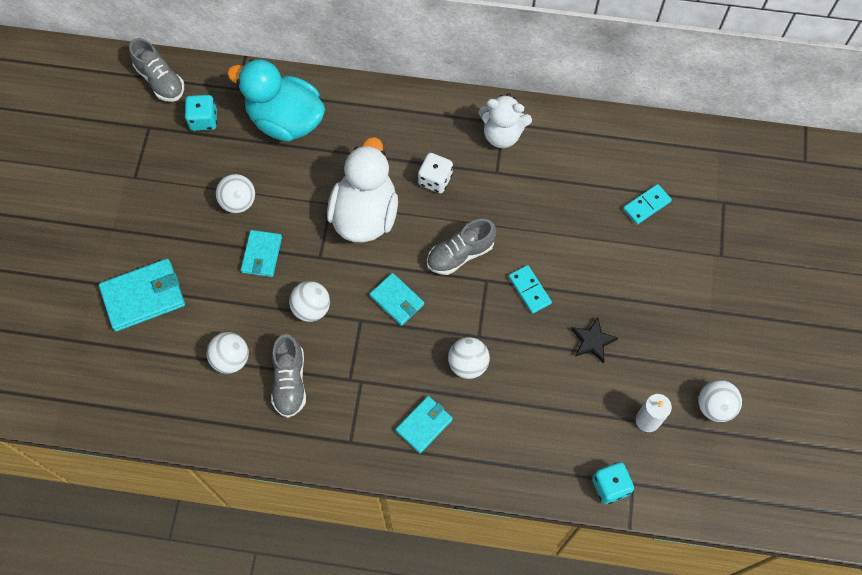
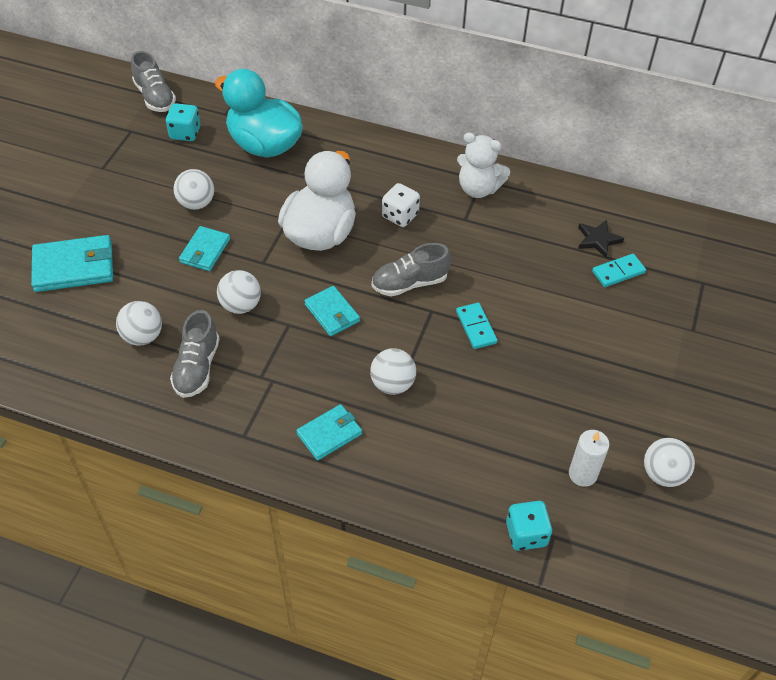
camera: 10 degrees right, 15 degrees down
black star [571,318,618,363] -> black star moved to [578,220,624,258]

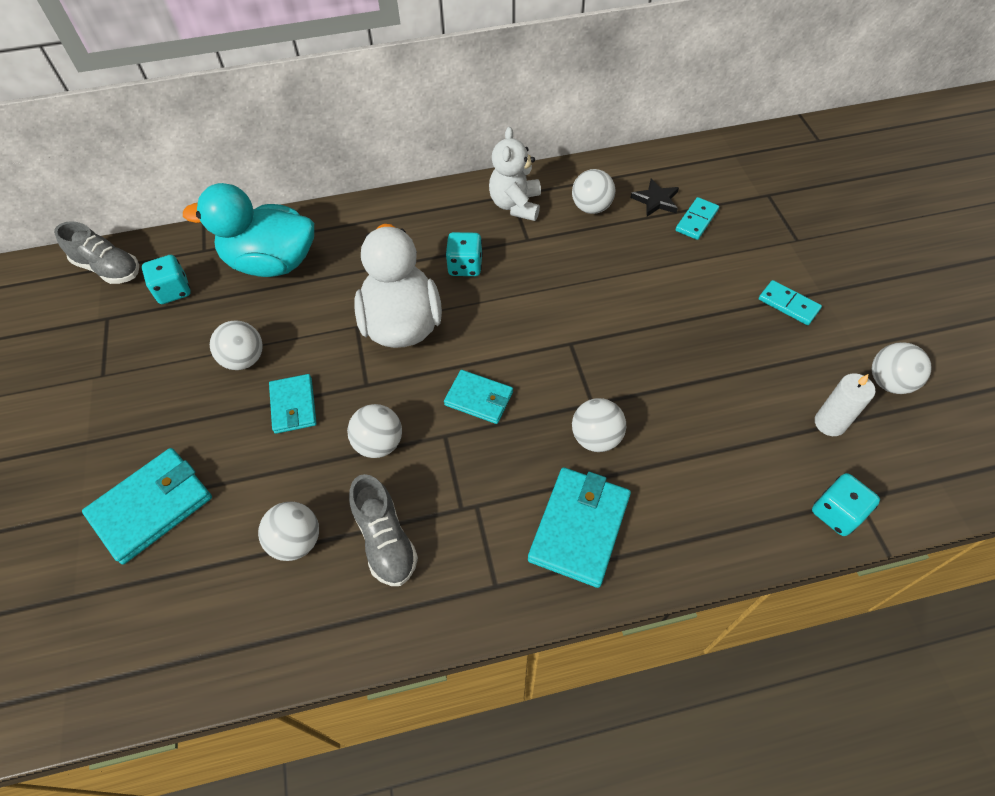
camera: 30 degrees left, 5 degrees up
turquoise wallet [296,404,362,461] -> turquoise wallet [528,467,631,588], size x1.59
grey shoe [372,243,451,296] -> none
white dice [382,183,420,227] -> turquoise dice [446,232,483,276]
turquoise domino [456,303,498,349] -> turquoise domino moved to [759,280,822,325]
white teddy bear [457,132,510,198] -> white teddy bear turned 105 degrees clockwise [489,127,541,221]
none -> white ball [572,169,615,214]

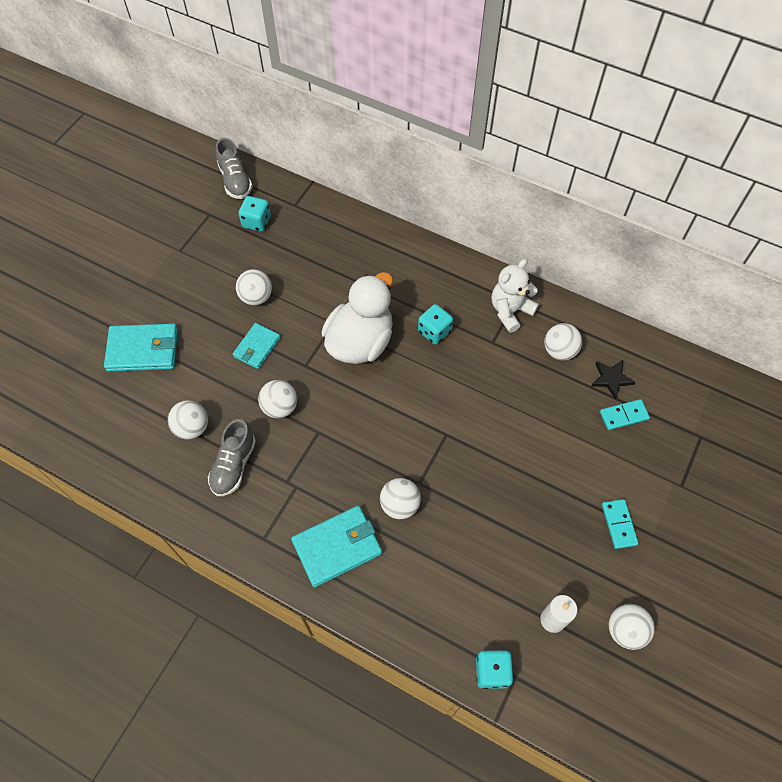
camera: 40 degrees right, 5 degrees up
turquoise duck [183,183,314,277] -> none
turquoise wallet [444,370,513,424] -> none

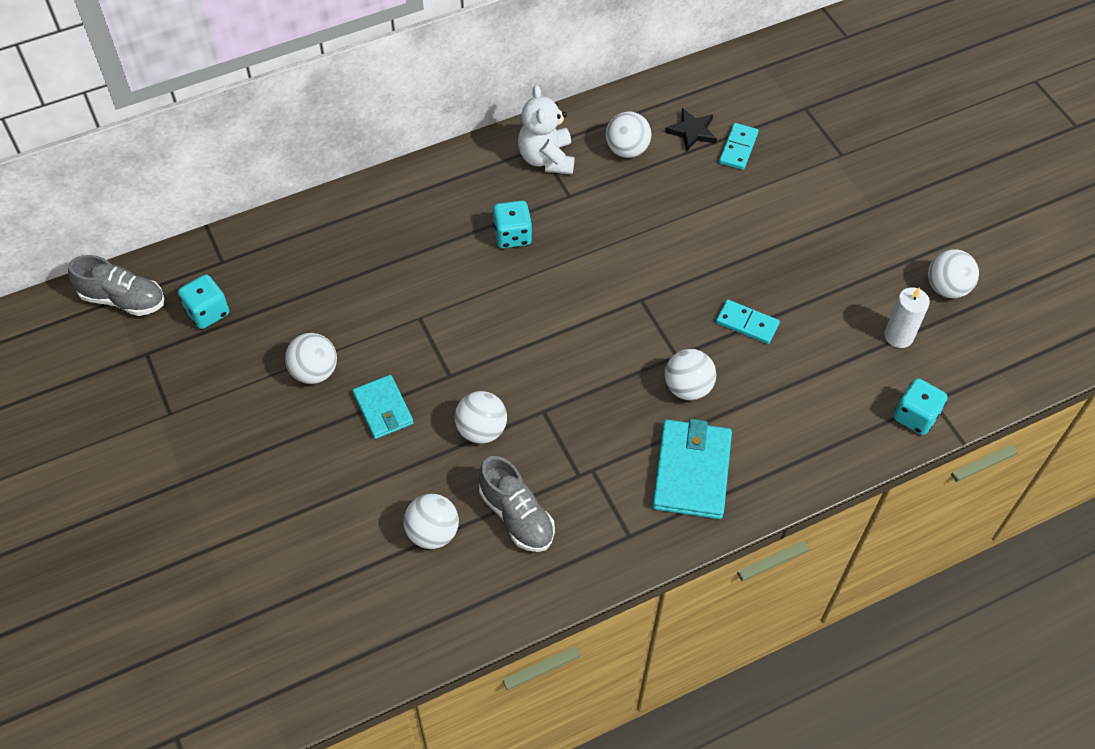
camera: 55 degrees left, 5 degrees down
turquoise wallet [104,324,178,372] -> none
white duck [322,272,393,364] -> none
turquoise domino [602,499,639,549] -> turquoise domino moved to [716,300,780,344]

